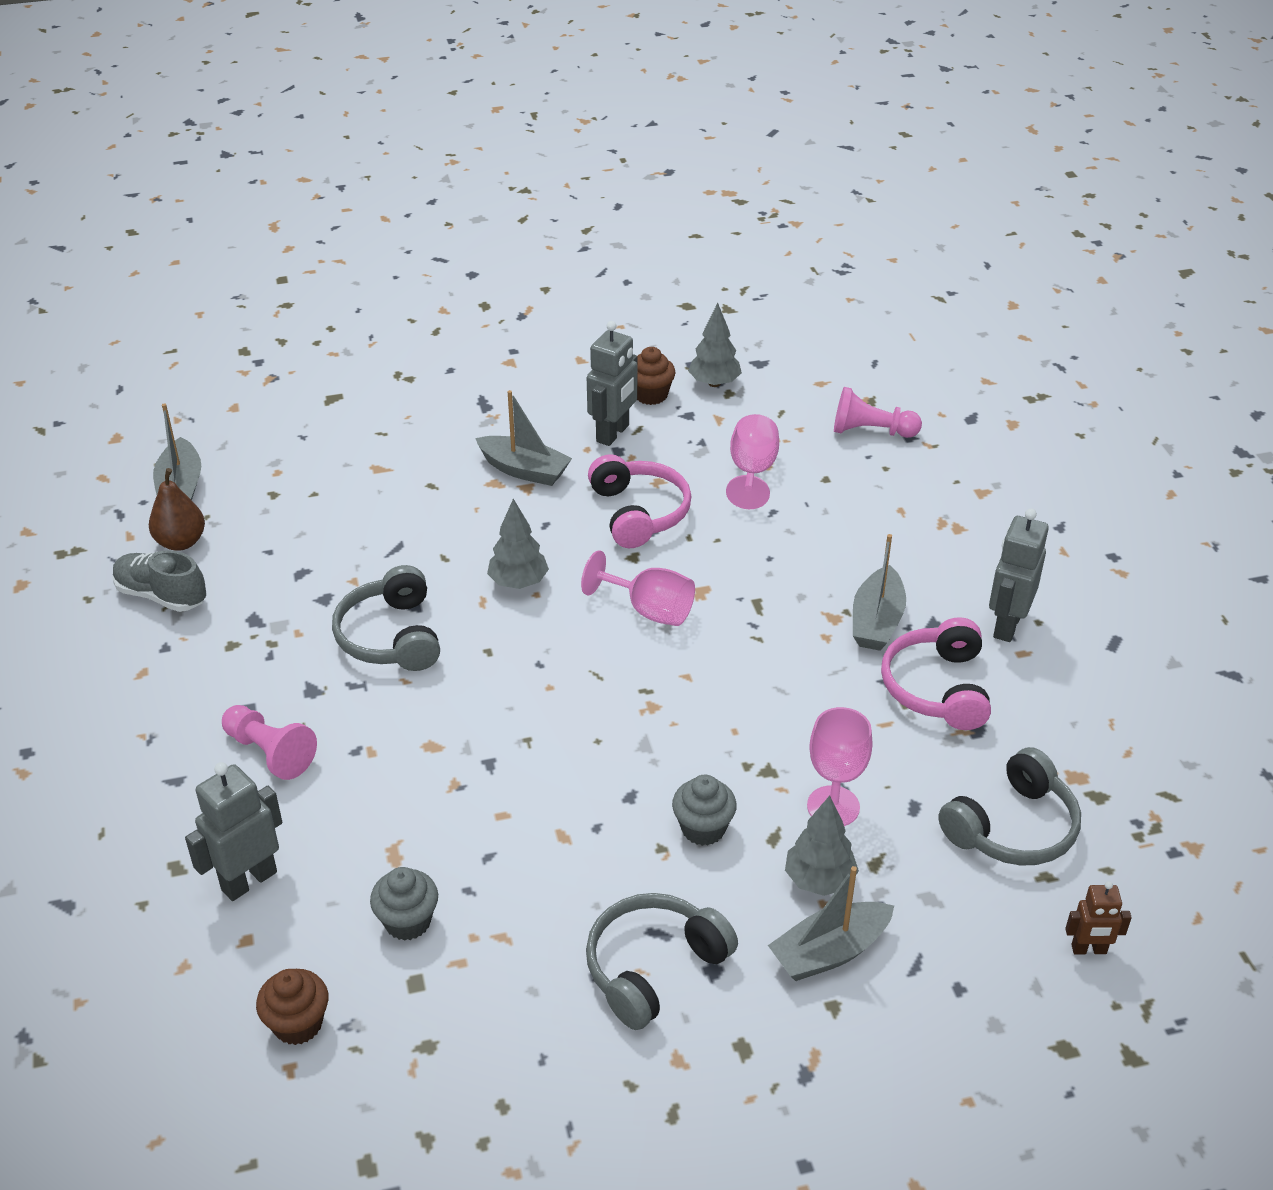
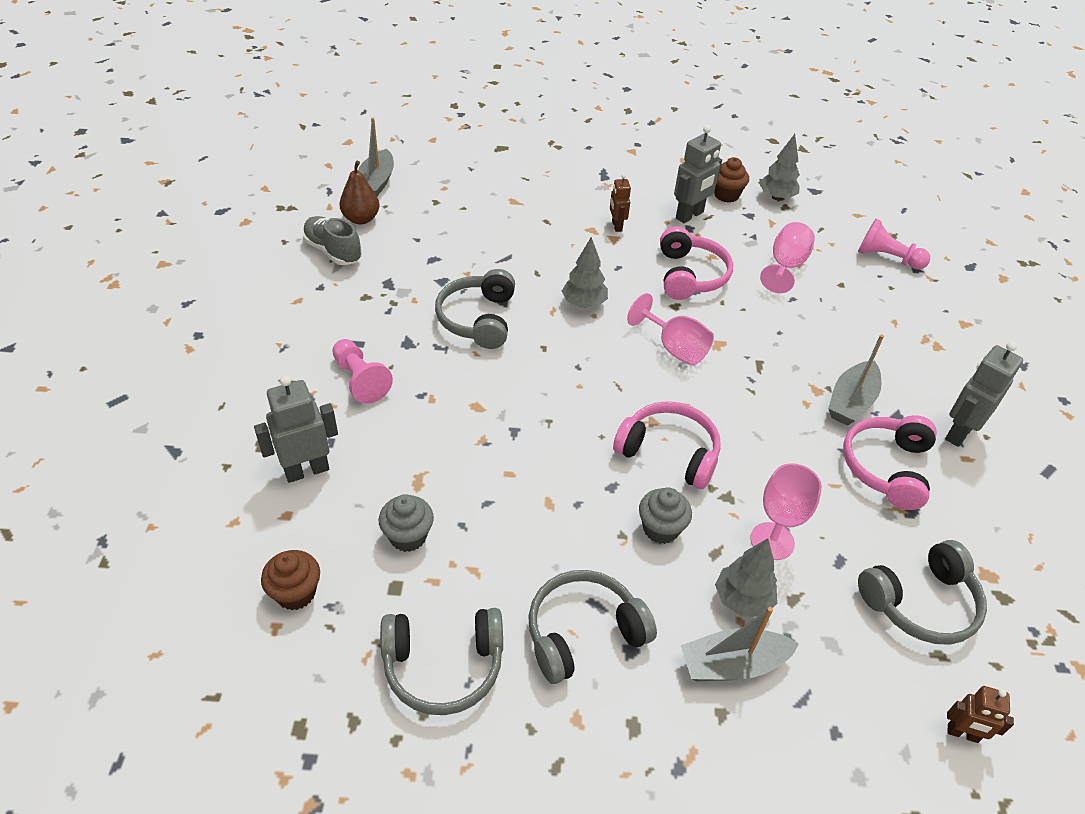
camera: 15 degrees right, 5 degrees up
grey boat [475,390,572,486] -> brown robot [610,174,631,232]
none -> grey headphones [380,608,503,715]
none -> pink headphones [613,401,721,489]

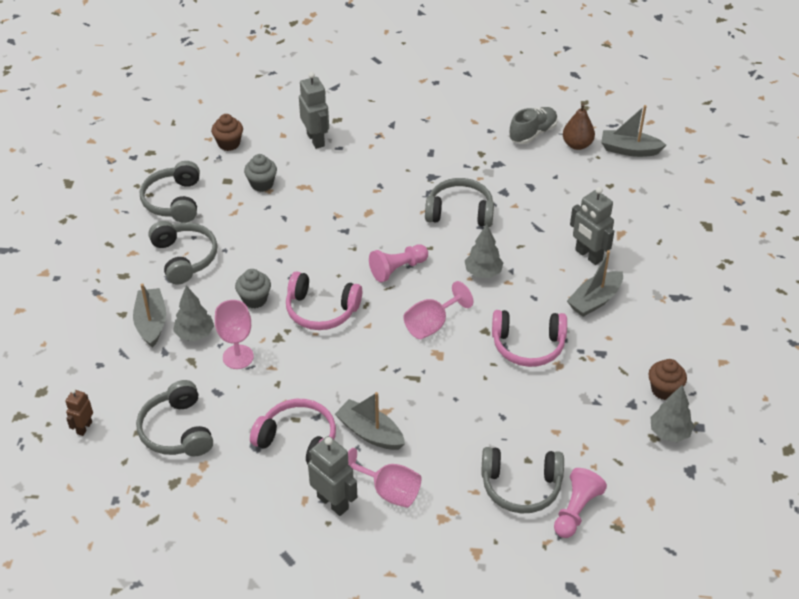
camera: 95 degrees right, 0 degrees up
pink pawn [332,339,393,403] -> pink pawn moved to [369,244,428,282]
brown robot [610,174,631,232] -> grey boat [567,250,623,317]
pink headphones [613,401,721,489] -> pink headphones turned 75 degrees clockwise [286,271,362,330]
grey robot [674,125,722,223] -> grey robot moved to [570,187,614,265]
pink goblet [760,222,815,293] -> pink goblet moved to [348,448,422,508]
none -> grey headphones [481,447,564,513]

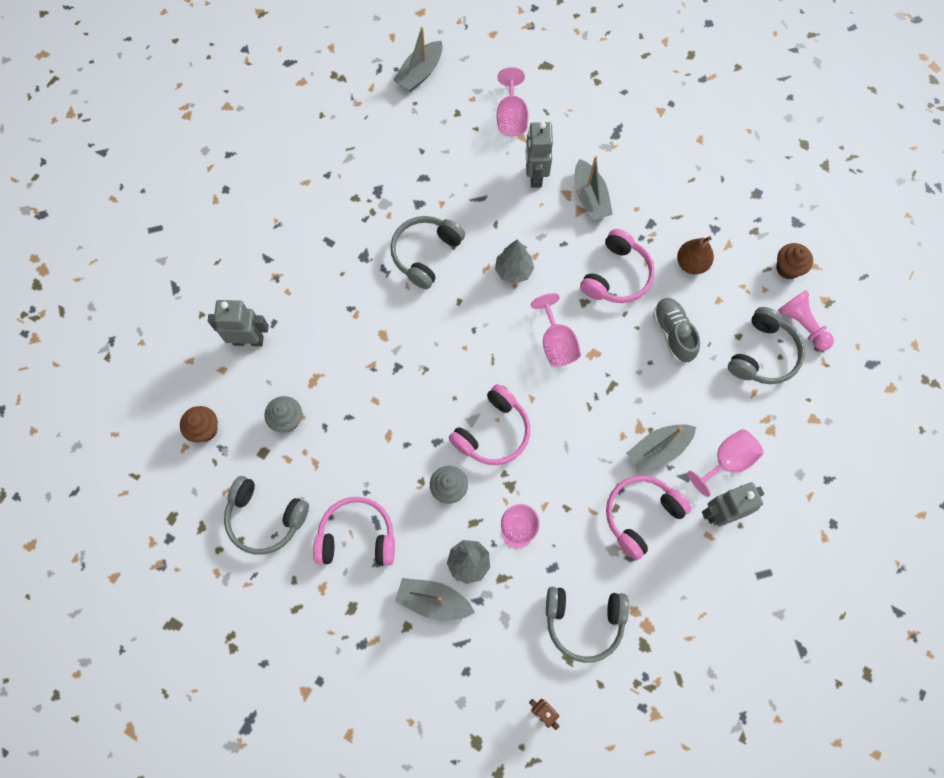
camera: 65 degrees left, 25 degrees up
grey headphones [148,221,217,284] -> pink headphones [313,497,395,566]
pink pawn [369,244,428,282] -> none
grey shoe [509,107,558,144] -> grey shoe moved to [653,298,700,362]
brown pear [563,103,595,150] -> brown pear moved to [677,236,714,275]
grey robot [570,187,614,265] -> grey robot turned 105 degrees clockwise [526,122,553,188]
brown cupcake [649,359,687,400] -> brown cupcake moved to [776,243,813,279]
grey tree [650,385,694,442] -> none
none -> pink goblet [497,67,529,136]

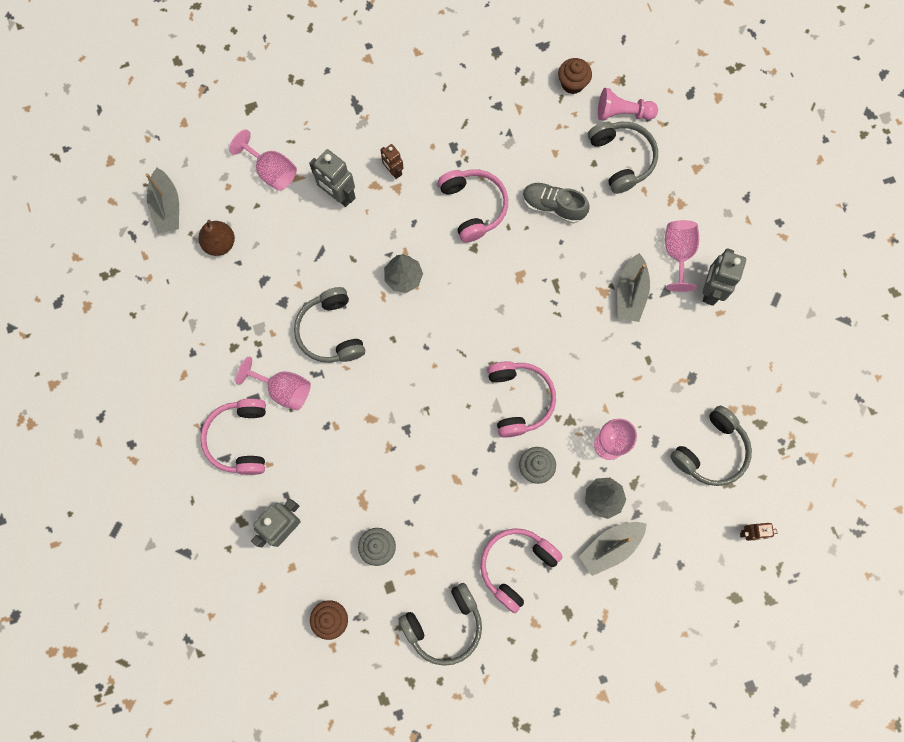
camera: 50 degrees left, 5 degrees up
pink goblet [531,293,581,367] -> pink goblet moved to [236,356,311,410]
grey boat [574,156,613,220] -> brown robot [380,144,404,179]
pink headphones [606,476,691,560] -> pink headphones moved to [200,399,266,475]
brown pear [677,236,714,275] -> brown pear moved to [198,220,235,256]

